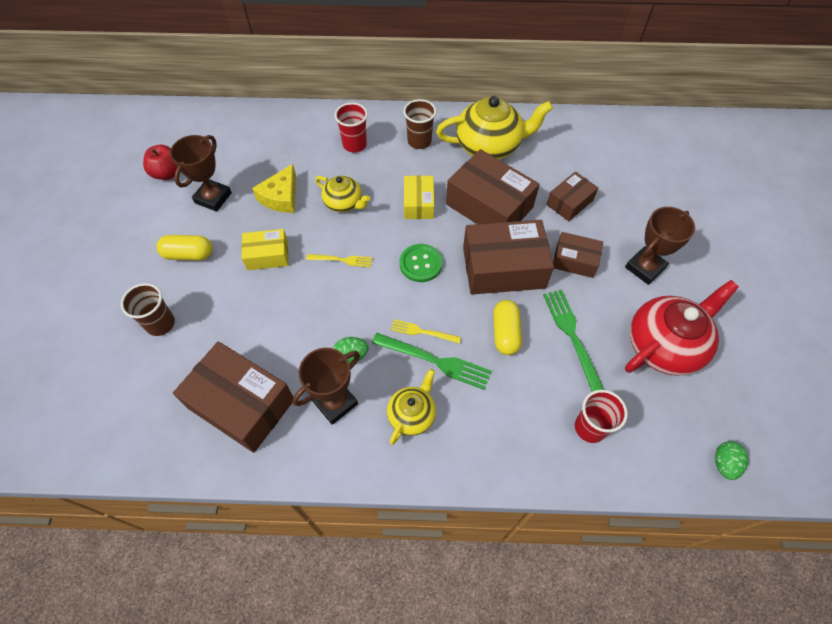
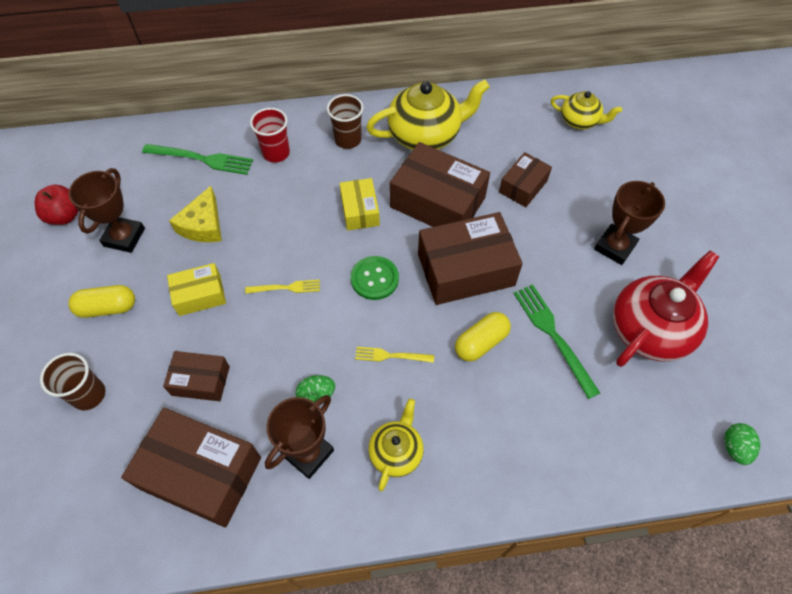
camera: 10 degrees left, 0 degrees up
yellow teapot [315,176,370,212] -> yellow teapot moved to [551,91,622,129]
green fork [372,333,491,390] -> green fork moved to [142,144,253,175]
yellow capsule [493,300,522,355] -> yellow capsule turned 60 degrees clockwise [455,312,511,362]
brown box [553,232,603,278] -> brown box moved to [163,351,230,401]
red cup [575,390,628,443] -> none

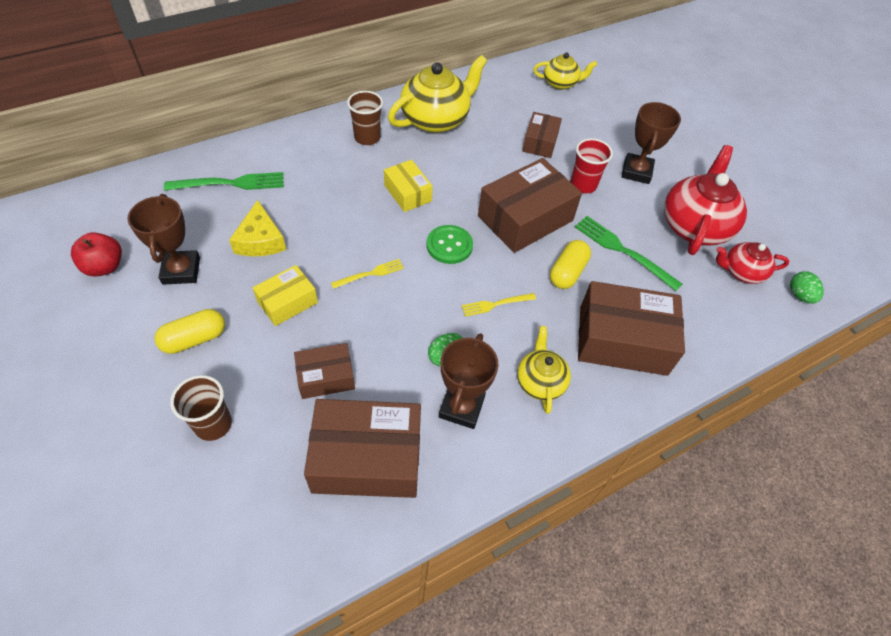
camera: 25 degrees left, 5 degrees down
red cup [250,108,290,162] -> red cup moved to [570,138,613,193]
brown box [390,142,490,227] -> brown box moved to [578,281,685,376]
none -> red teapot [716,242,789,284]

